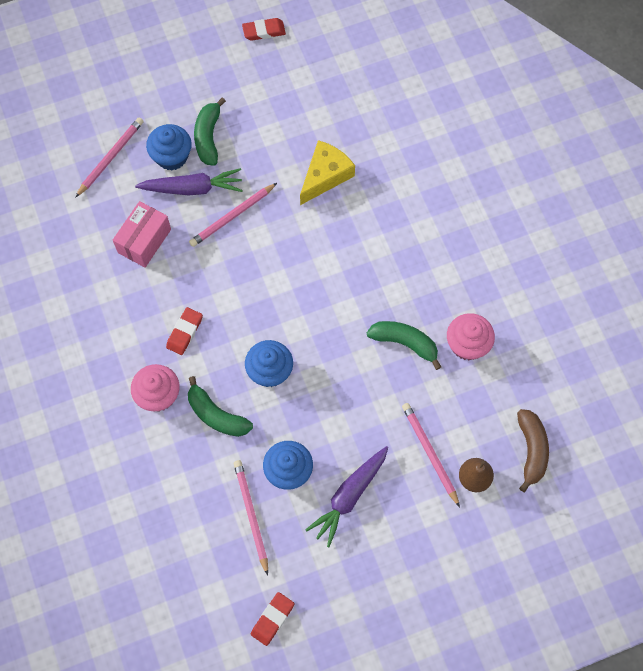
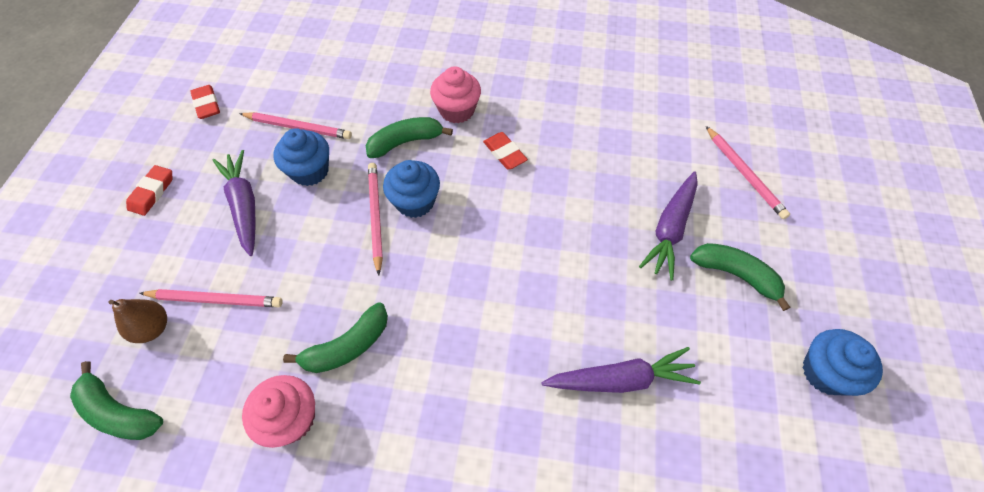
camera: 120 degrees right, 10 degrees down
pink box [113,201,171,268] -> none
blue cupcake [146,124,192,170] -> blue cupcake moved to [803,329,883,396]
pink pencil [189,183,277,247] -> pink pencil moved to [368,163,383,276]
red eraser [242,18,286,41] -> red eraser moved to [126,165,172,216]
yellow cheese [300,140,355,205] -> purple carrot [541,347,701,393]
brown banana [517,409,549,492] -> green banana [70,361,163,440]

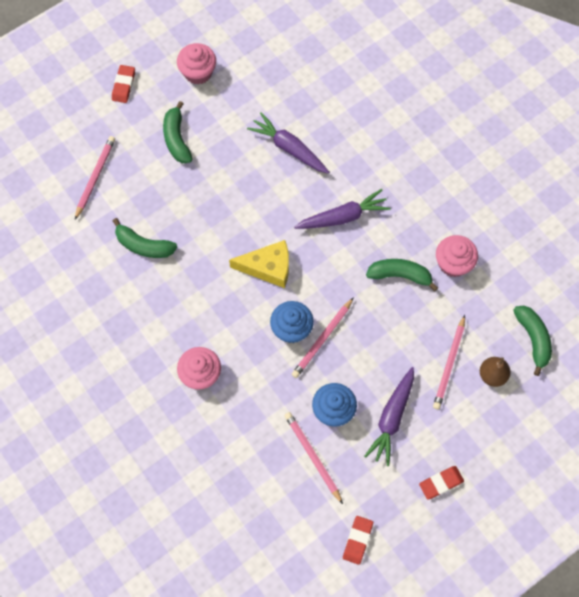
camera: 135 degrees left, 10 degrees up
pink pencil [139,289,283,307] -> pink pencil turned 120 degrees counterclockwise [433,315,465,410]
green banana [366,117,453,158] -> green banana moved to [113,218,177,258]
red eraser [483,132,528,170] -> red eraser moved to [112,65,135,103]
purple carrot [639,171,698,280] -> purple carrot moved to [294,189,390,229]
blue cupcake [803,329,883,396] -> pink cupcake [177,43,216,85]
none -> yellow cheese [229,240,289,288]

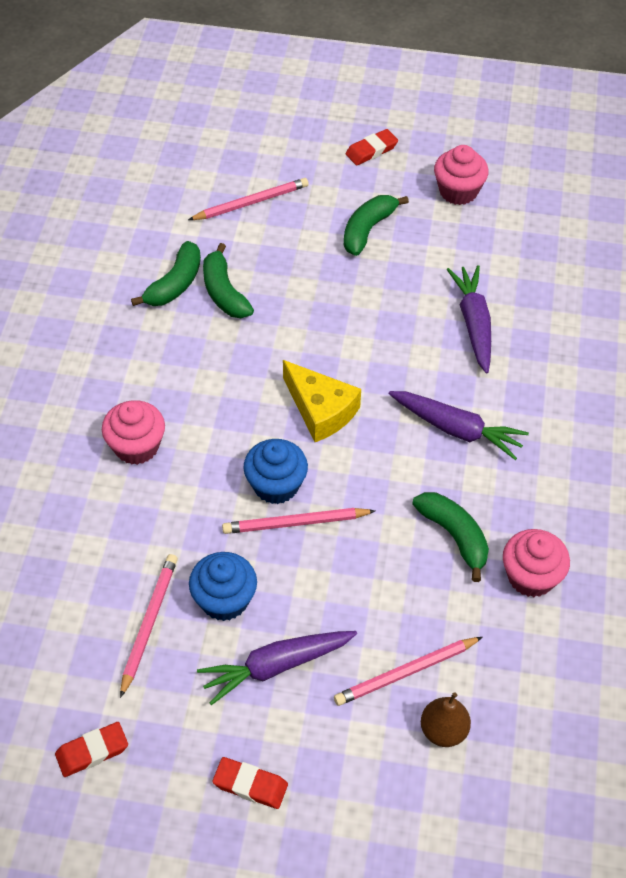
camera: 45 degrees right, 15 degrees down
green banana [513,305,552,376] -> green banana moved to [131,241,201,306]

